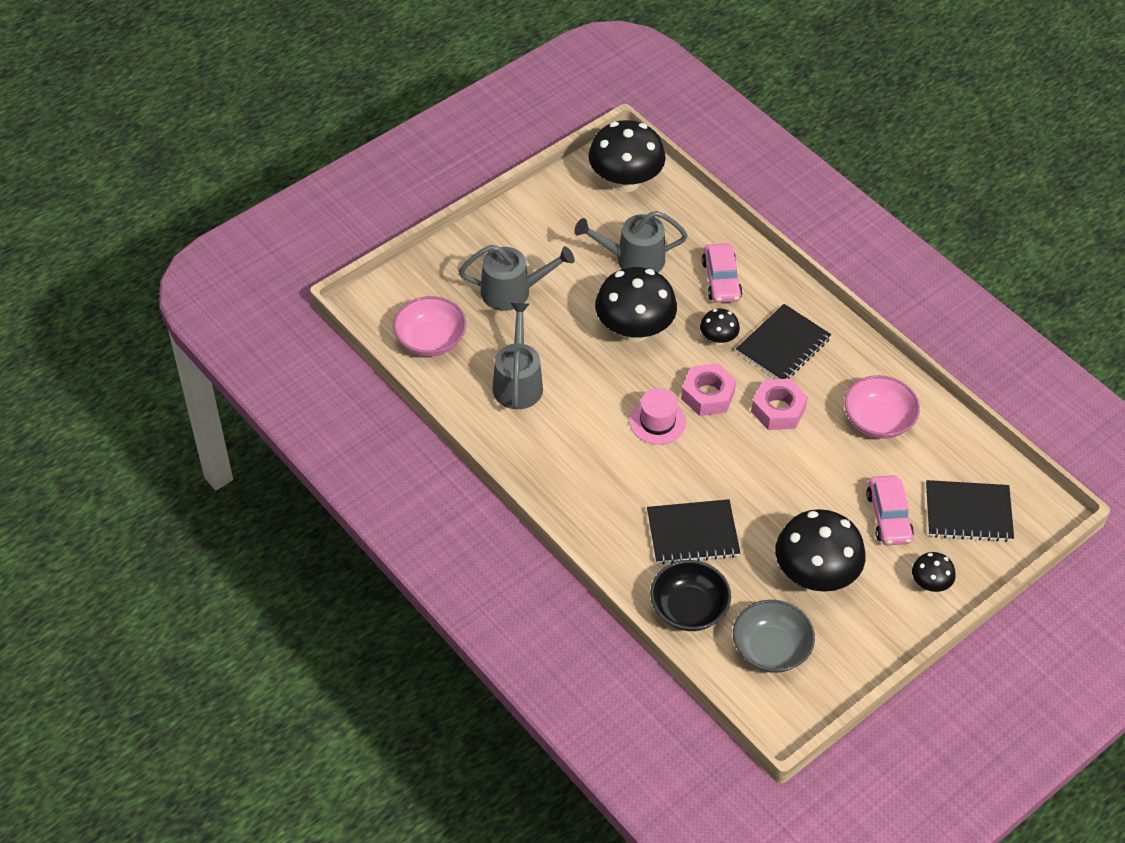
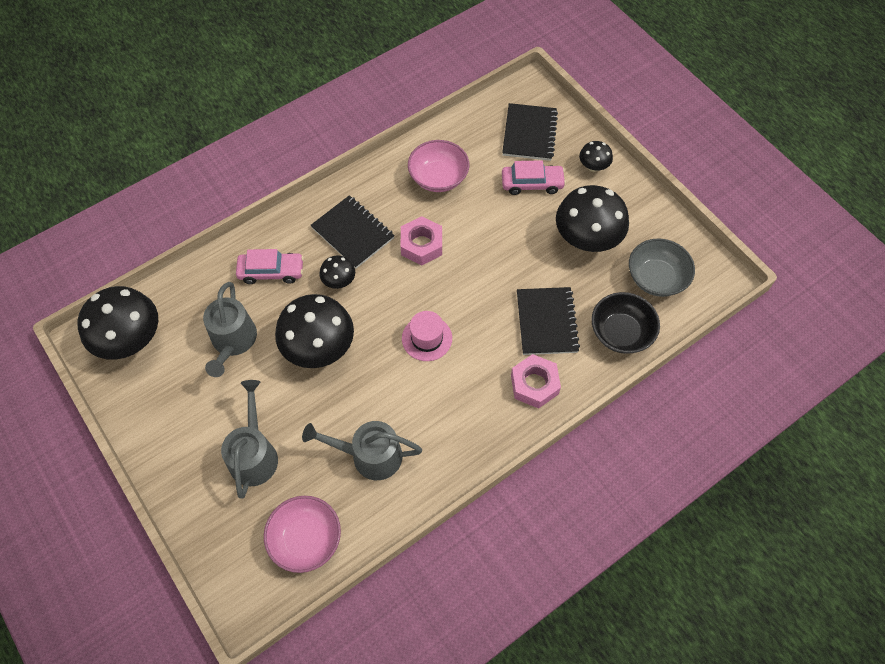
camera: 85 degrees left, 10 degrees up
pink nut [681,363,736,416] -> pink nut moved to [511,354,561,409]

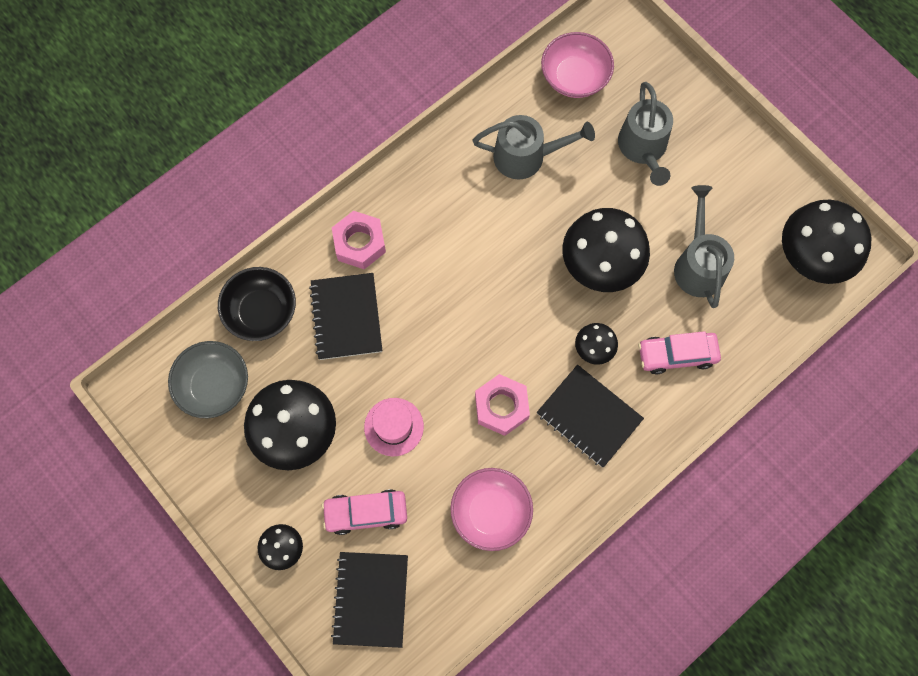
camera: 175 degrees right, 10 degrees up
pink hat [402,311,452,361] -> pink hat moved to [364,398,424,456]

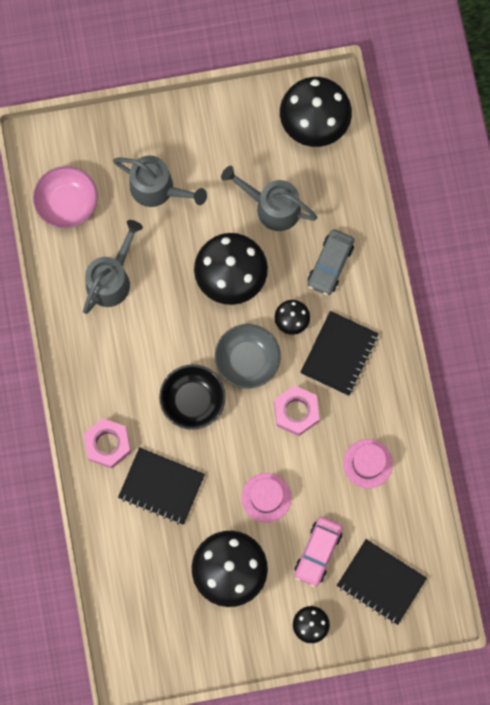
camera: 60 degrees left, 5 degrees up
grey bowl [168,341,248,418] -> grey bowl moved to [215,324,281,389]
black bowl [218,267,296,341] -> black bowl moved to [159,364,226,430]
pink bowl [450,468,533,551] -> pink hat [343,439,393,488]
black notebook [537,365,644,468] -> black notebook turned 45 degrees counterclockwise [300,311,379,396]
pink car [638,331,721,374] -> grey car [308,229,354,295]

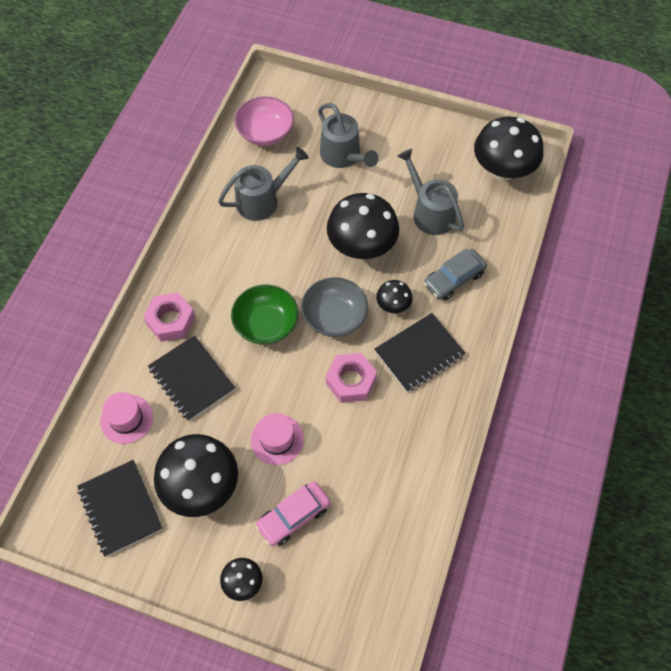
camera: 30 degrees right, 15 degrees down
black bowl [159,364,226,430] -> green bowl [231,285,298,345]
black notebook [337,539,427,625] -> black notebook moved to [77,460,163,557]
pink hat [343,439,393,488] -> pink hat moved to [100,392,153,444]

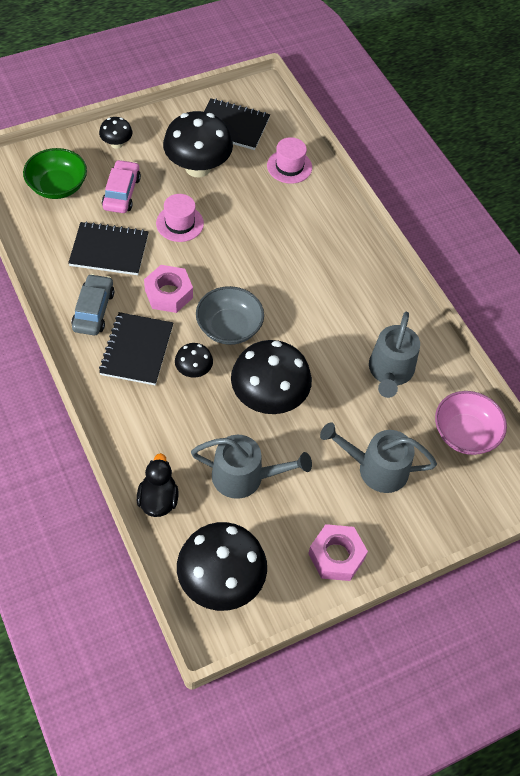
camera: 130 degrees right, 5 degrees down
pink nut [143,293,195,342] -> pink nut moved to [308,524,368,581]
black notebook [148,335,235,421] -> black notebook moved to [68,221,148,275]
green bowl [231,285,298,345] -> green bowl moved to [23,148,87,199]
grey car [424,249,487,300] -> grey car moved to [71,274,114,335]
none -> black duck [137,453,178,517]

